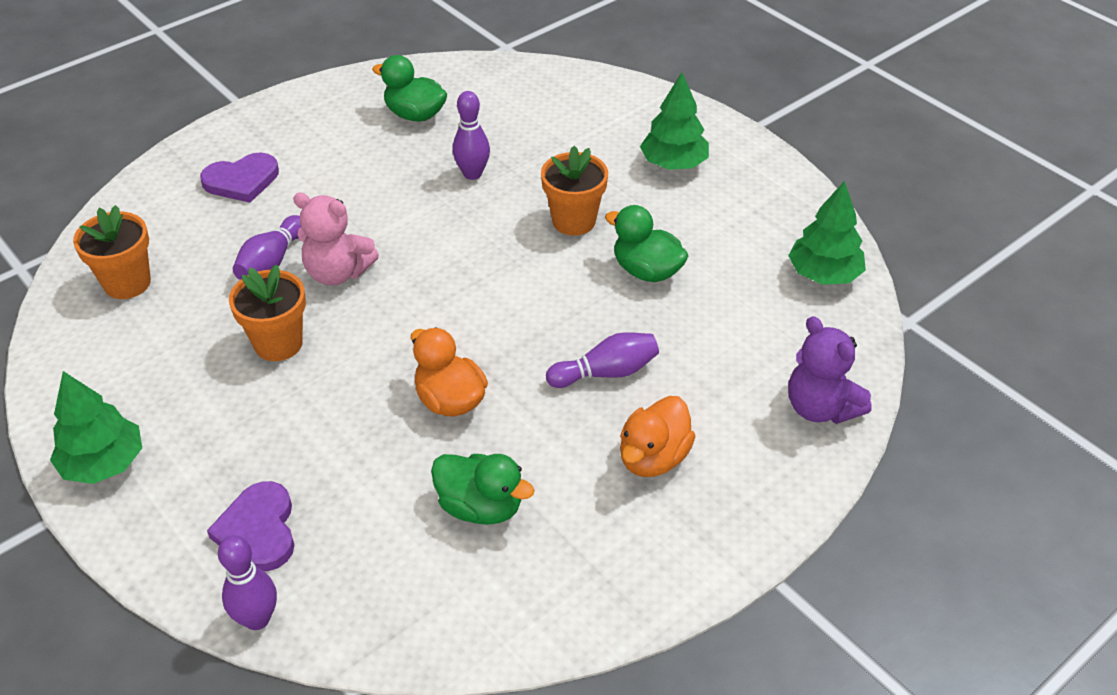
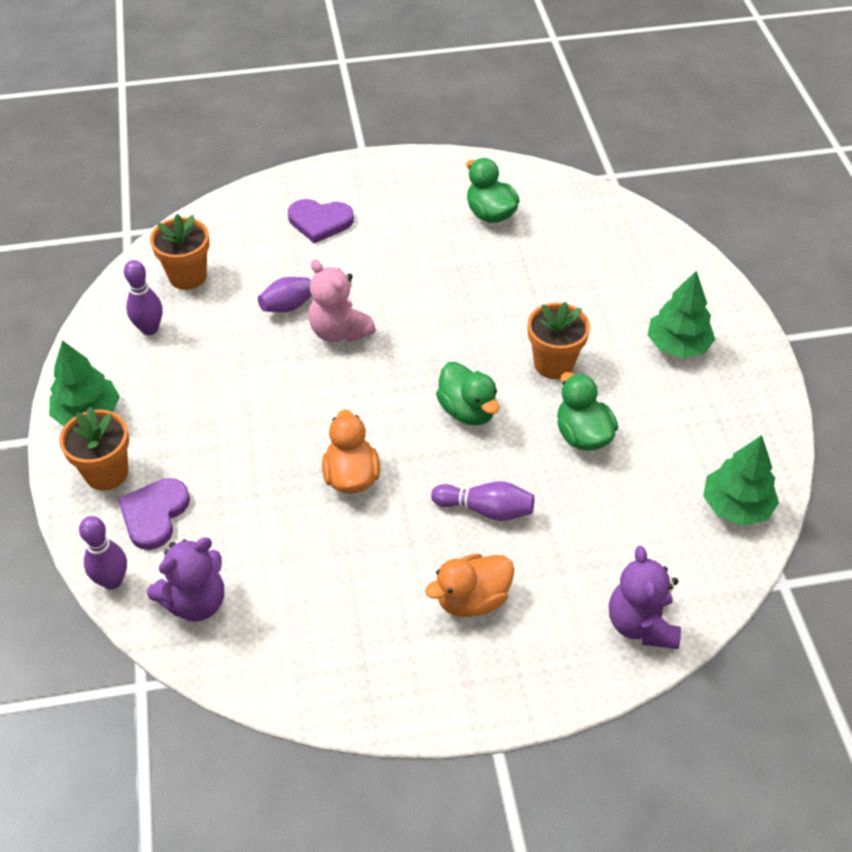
camera: 30 degrees right, 5 degrees up
orange flower pot [229,264,306,361] -> orange flower pot moved to [59,407,129,490]
green duck [431,454,534,525] -> green duck moved to [436,362,499,425]
purple bowling pin [453,91,490,180] -> purple bowling pin moved to [124,260,163,335]
none -> purple teddy bear [147,537,224,622]

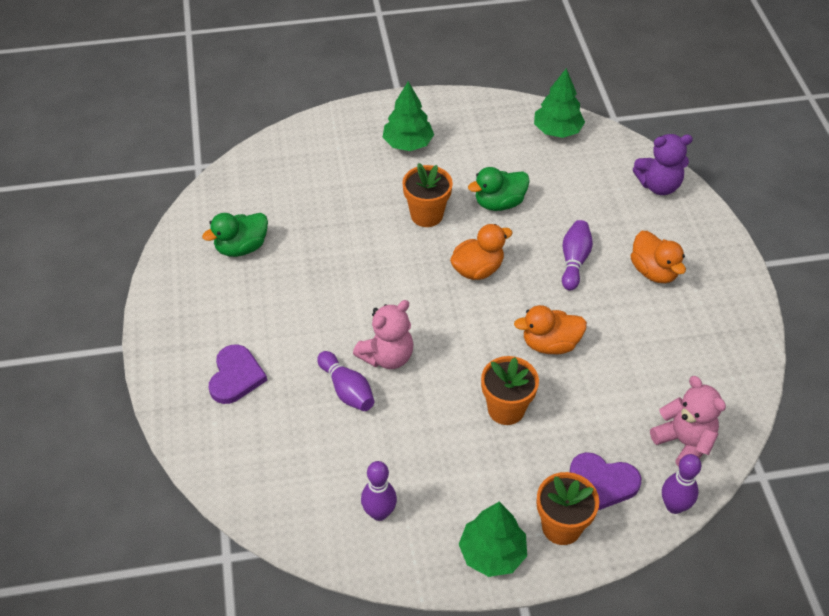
camera: 90 degrees left, 0 degrees up
purple teddy bear [147,537,224,622] -> pink teddy bear [650,376,726,467]
orange flower pot [150,214,210,290] -> orange flower pot moved to [481,356,539,425]
green duck [436,362,499,425] -> orange duck [450,224,513,280]

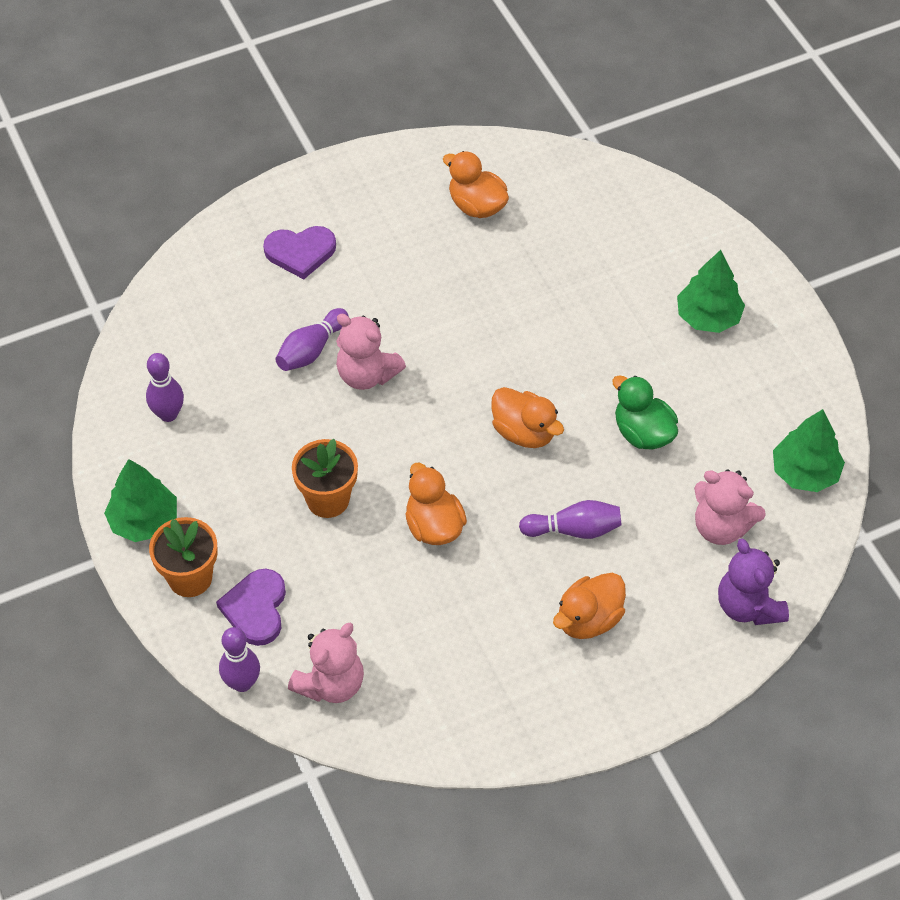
camera: 75 degrees right, 5 degrees up
green duck [202,213,268,257] -> orange duck [443,151,509,218]
orange flower pot [402,163,453,227] -> none
none -> pink teddy bear [694,469,766,545]

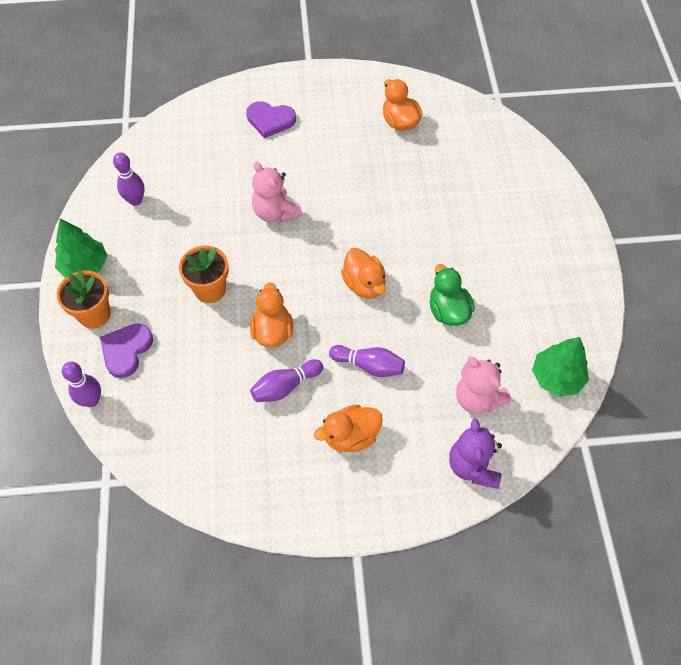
camera: 20 degrees right, 5 degrees up
purple bowling pin [275,308,349,371] -> purple bowling pin moved to [250,359,323,402]
pink teddy bear [288,622,364,703] -> none
green tree [677,250,745,333] -> none

